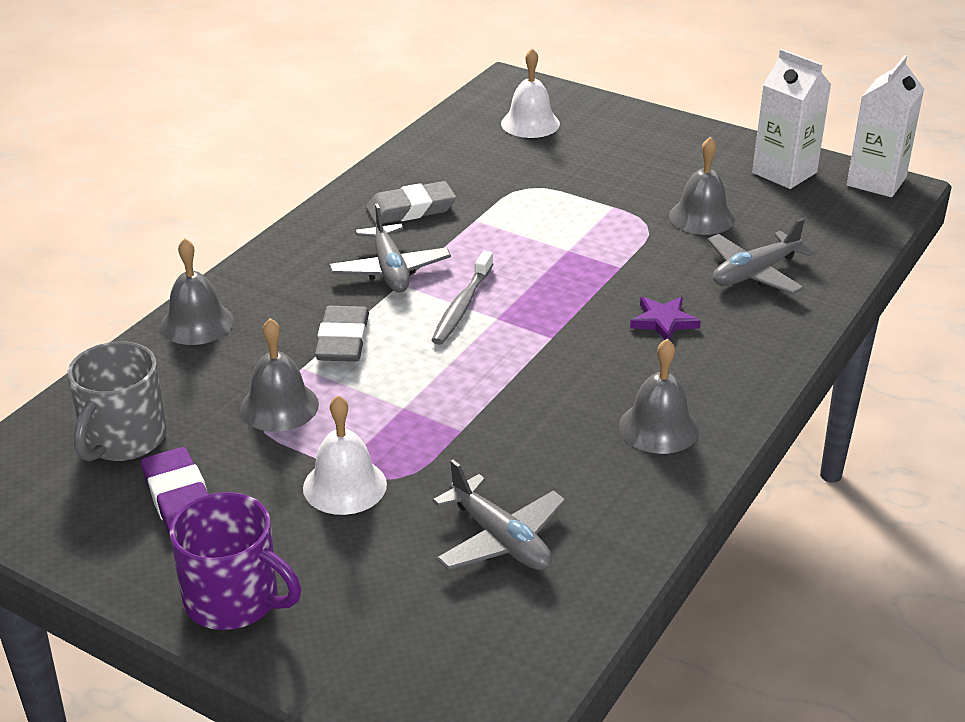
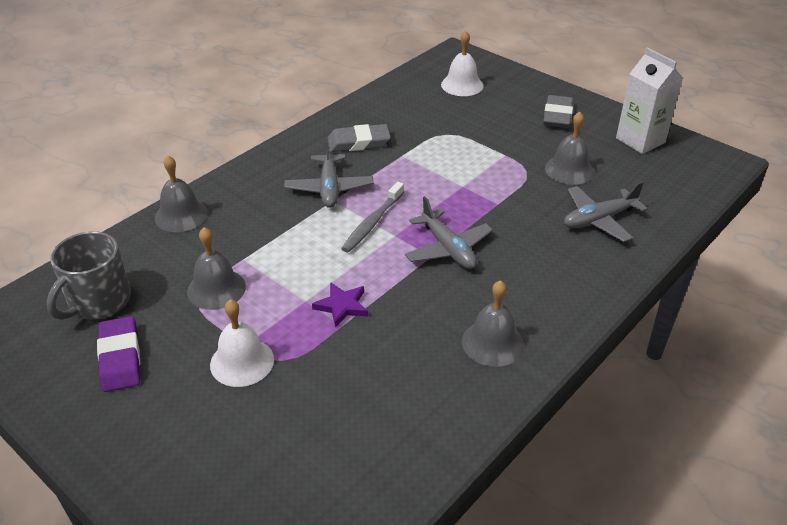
camera: 10 degrees right, 5 degrees up
purple mug [169,492,301,630] -> none
grey eraser [315,306,369,362] -> grey eraser moved to [543,95,573,128]
grey plane [433,460,566,570] -> grey plane moved to [405,196,493,269]
purple star [630,297,701,340] -> purple star moved to [312,282,368,328]
white carton [847,55,924,197] -> none

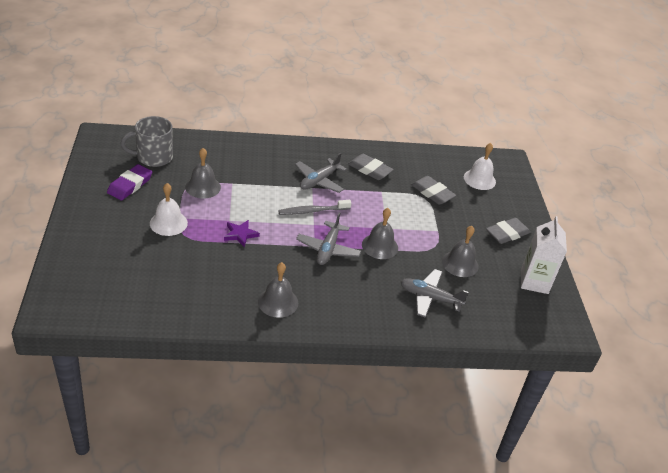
camera: 40 degrees right, 0 degrees up
grey bell [155,156,208,232] -> grey bell moved to [362,208,398,259]
none -> grey eraser [411,176,456,205]

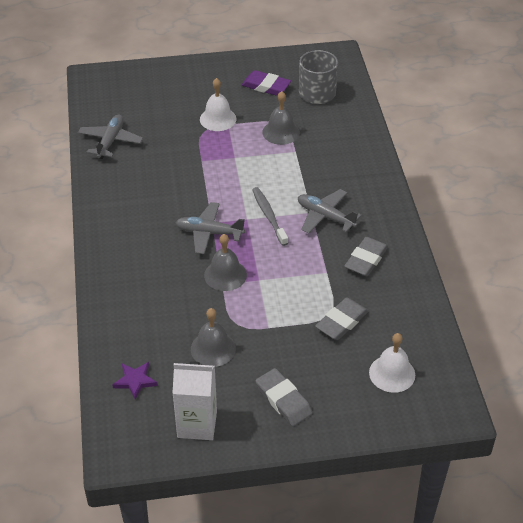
camera: 90 degrees right, 5 degrees up
purple star [224,220,260,247] -> purple star moved to [112,362,158,400]
grey bell [258,262,298,318] -> none
grey plane [401,269,469,318] -> grey plane moved to [78,115,143,159]

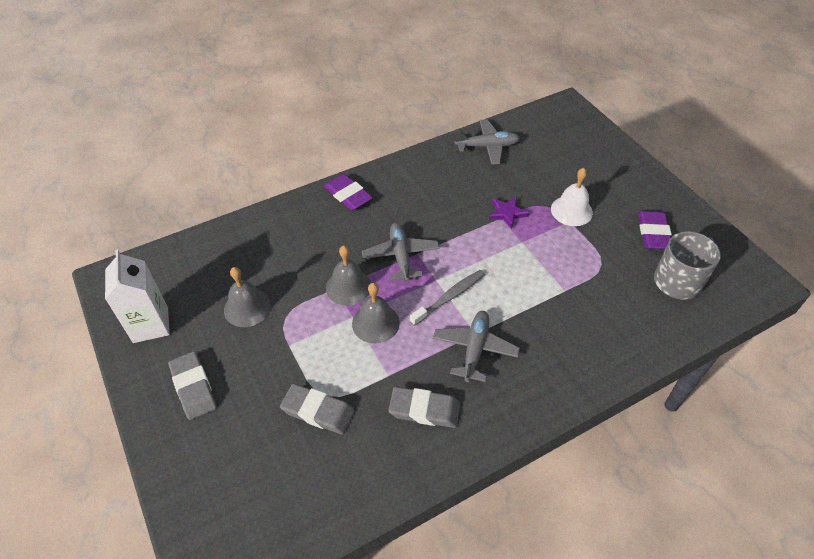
camera: 70 degrees right, 5 degrees up
purple star [112,362,158,400] -> purple star moved to [489,197,529,229]
grey eraser [255,368,313,426] -> grey eraser turned 60 degrees counterclockwise [168,351,217,420]
grey bell [262,91,300,145] -> grey bell moved to [352,283,400,343]
white bell [369,333,415,393] -> none
none -> purple eraser [324,174,373,211]

